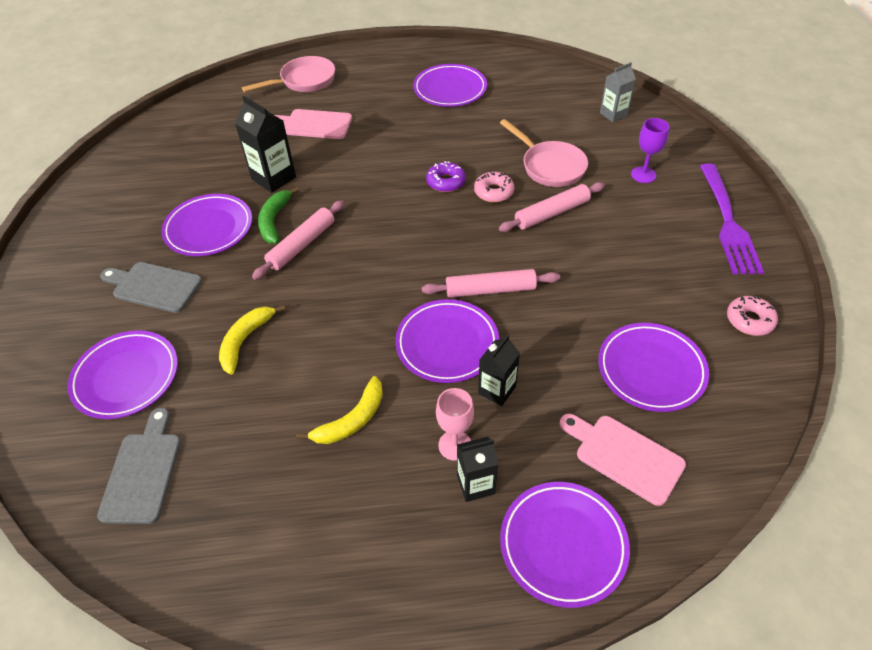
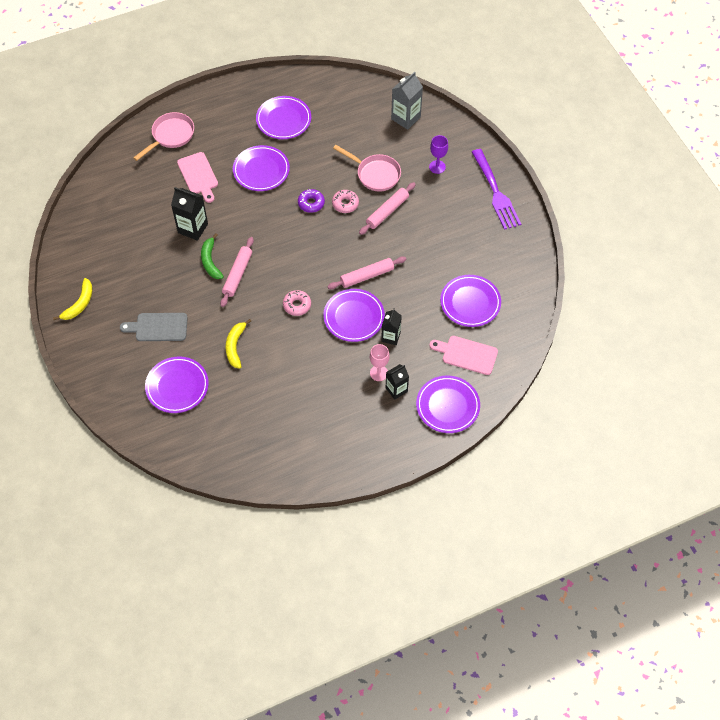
camera: 20 degrees left, 10 degrees up
grey cutting board [97,408,181,524] -> none
purple plate [161,194,252,256] -> purple plate moved to [233,145,290,191]
pink cutting board [275,109,352,139] -> pink cutting board turned 105 degrees counterclockwise [177,152,218,203]
yellow banana [296,376,383,444] -> yellow banana moved to [53,278,93,320]
grey carton [600,62,636,122] -> grey carton [391,71,423,130], size x1.51
pink donut [727,295,778,336] -> pink donut moved to [283,290,311,316]

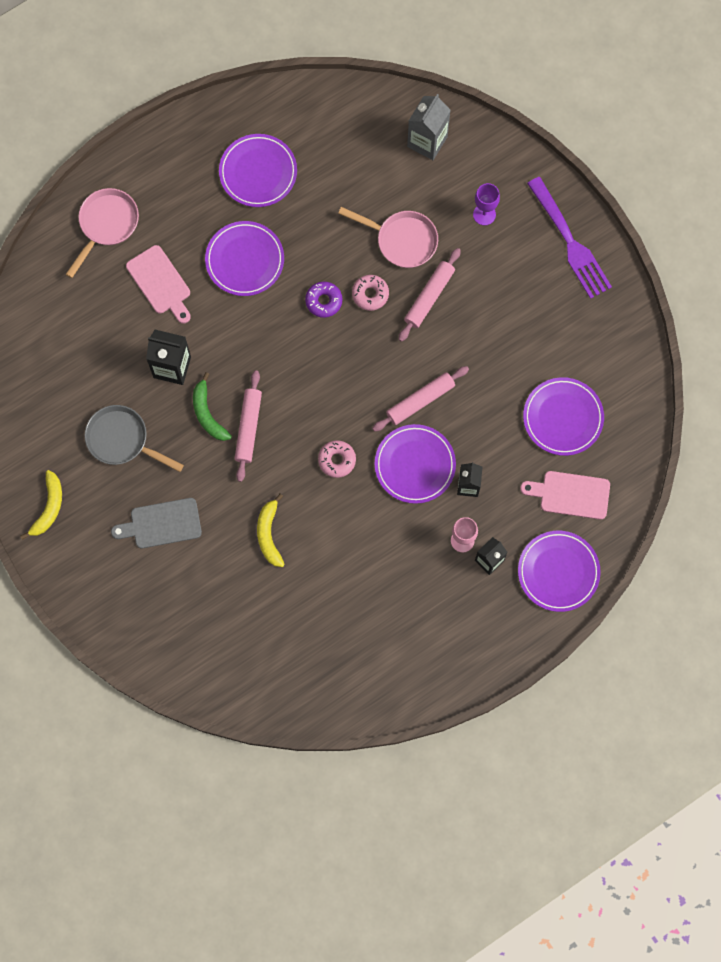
camera: 10 degrees left, 15 degrees up
purple plate [145,356,209,413] -> none
none -> grey pan [85,405,184,472]

